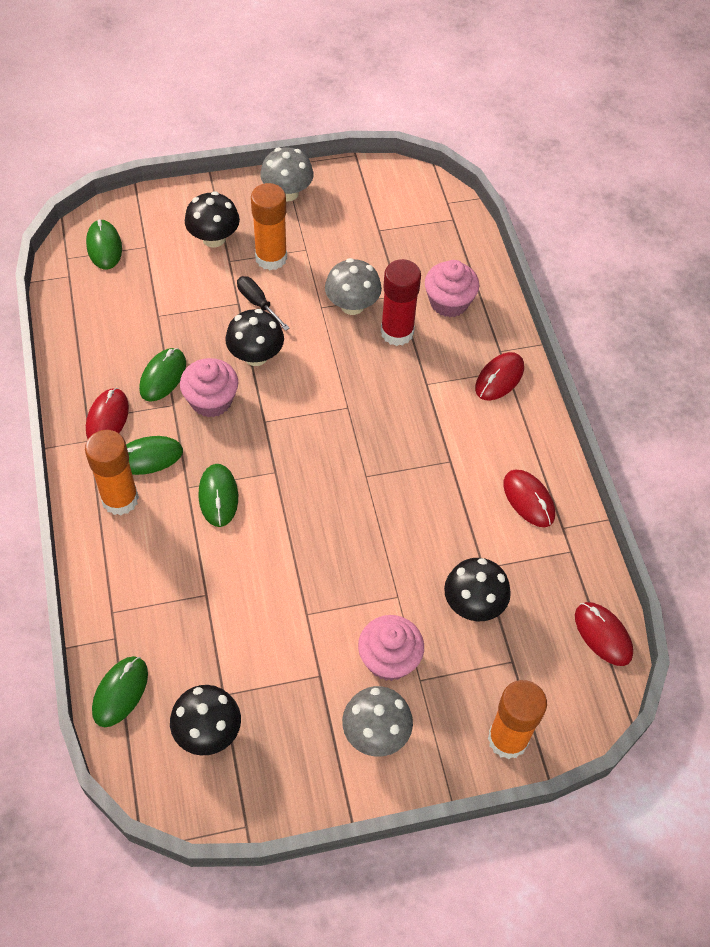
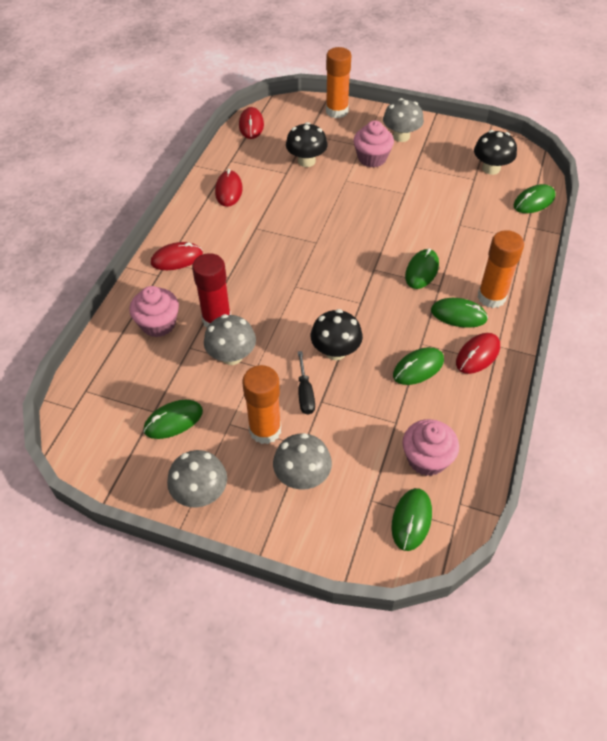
camera: 145 degrees left, 5 degrees down
pink cupcake [180,358,239,417] -> pink cupcake moved to [403,419,459,476]
black mushroom [185,191,240,247] -> grey mushroom [273,433,332,490]
none -> green mouse [144,400,203,439]

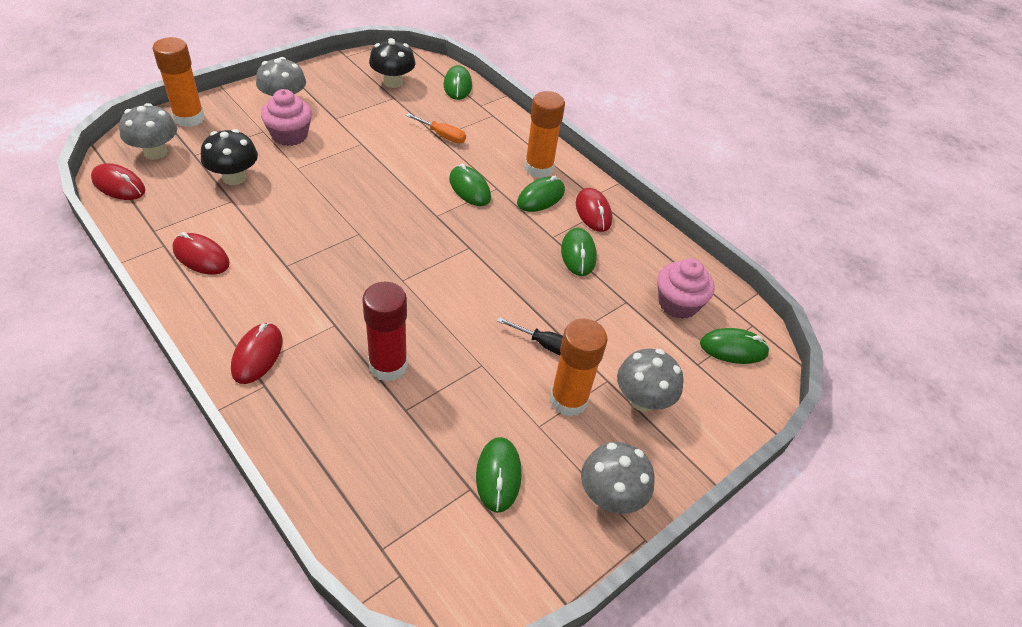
camera: 65 degrees left, 5 degrees down
pink cupcake [129,286,179,337] -> none
grey mushroom [204,314,256,365] -> grey mushroom moved to [119,103,177,160]
black mushroom [311,309,363,360] -> none
green mouse [392,488,432,551] -> green mouse turned 45 degrees counterclockwise [700,328,770,364]
none -> orange screwdriver [406,113,466,144]

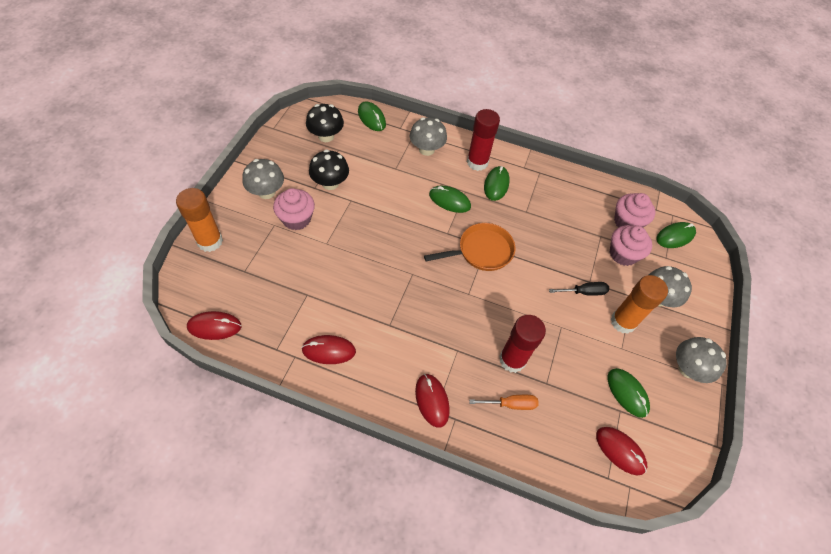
camera: 30 degrees left, 10 degrees up
grey mushroom [119,103,177,160] -> grey mushroom moved to [410,117,447,156]
black mushroom [201,129,258,185] -> black mushroom moved to [309,150,349,190]
orange screwdriver [406,113,466,144] -> orange screwdriver moved to [469,395,539,410]
orange glue stick [525,91,565,178] -> red glue stick [467,109,500,171]
green mouse [561,228,597,276] -> none
red mouse [576,188,612,232] -> red mouse moved to [596,427,647,475]
none -> orange pan [424,223,515,271]
none -> pink cupcake [610,225,652,266]

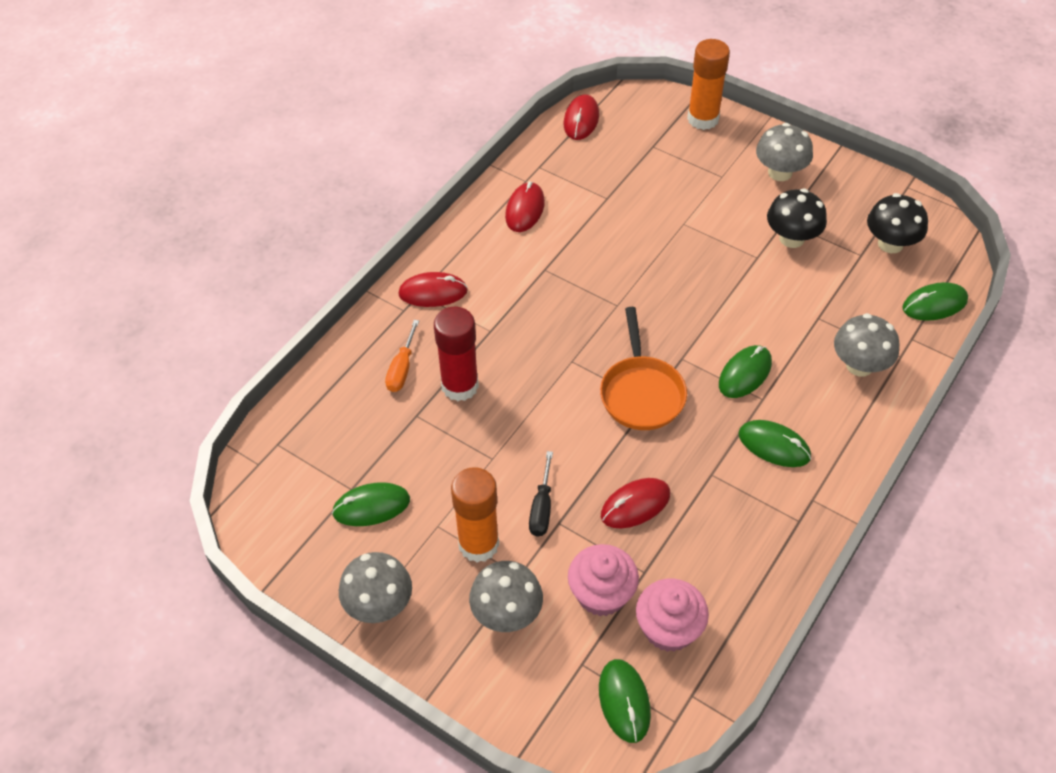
camera: 110 degrees right, 5 degrees down
pink cupcake [273,188,315,230] -> none
red glue stick [467,109,500,171] -> none
red mouse [596,427,647,475] -> red mouse moved to [601,478,670,528]

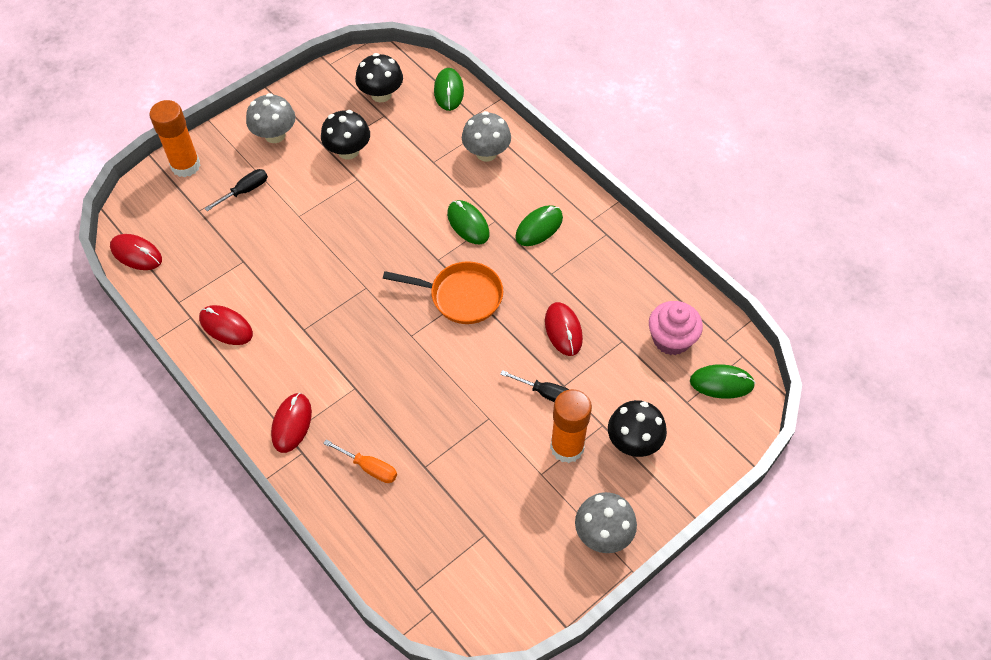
camera: 75 degrees left, 5 degrees up
green mouse [332,482,410,526] -> none
red glue stick [434,307,479,401] -> none
grey mushroom [469,561,543,632] -> black mushroom [608,400,667,457]
pink cupcake [568,544,639,616] -> none
none -> black screwdriver [204,169,268,211]

